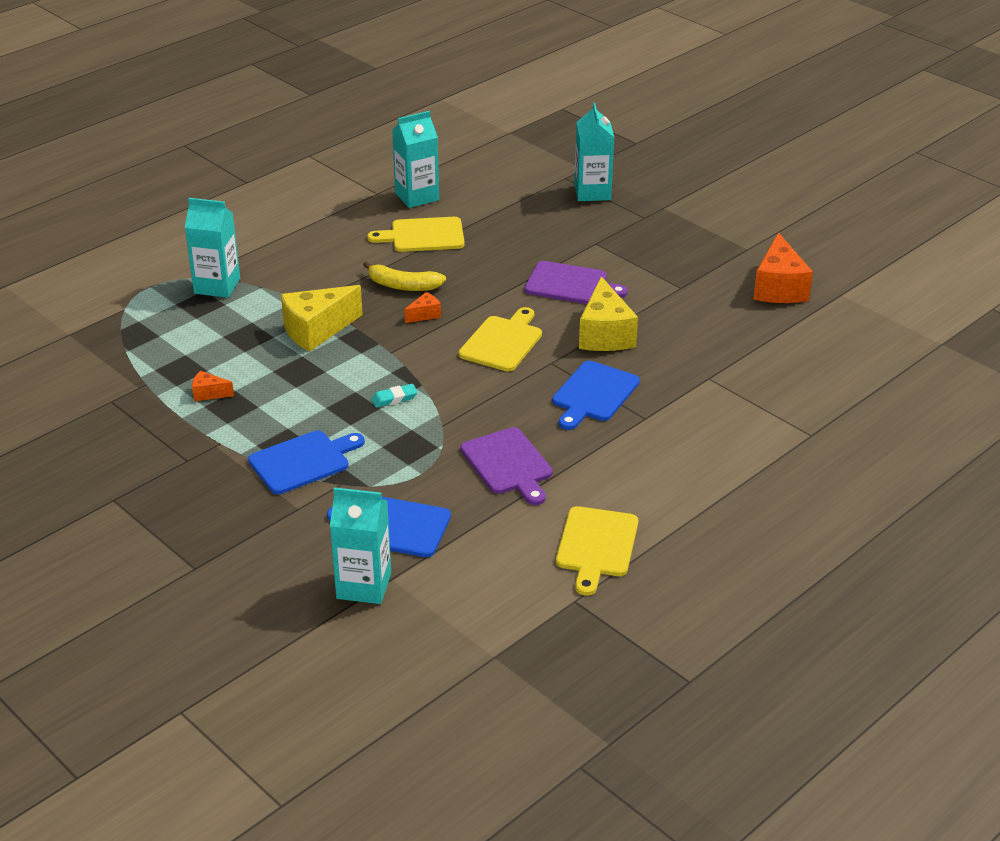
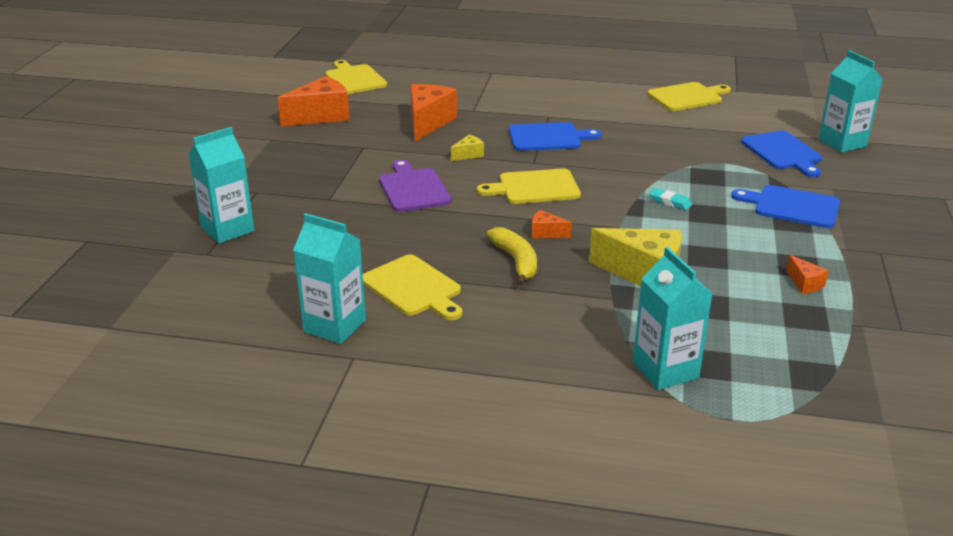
camera: 125 degrees left, 5 degrees down
purple cutting board [460,427,553,505] -> none
yellow cheese [579,276,638,351] -> yellow cheese [451,135,484,161], size x0.47
none -> yellow cutting board [325,60,387,94]
none -> orange cheese [410,84,457,141]

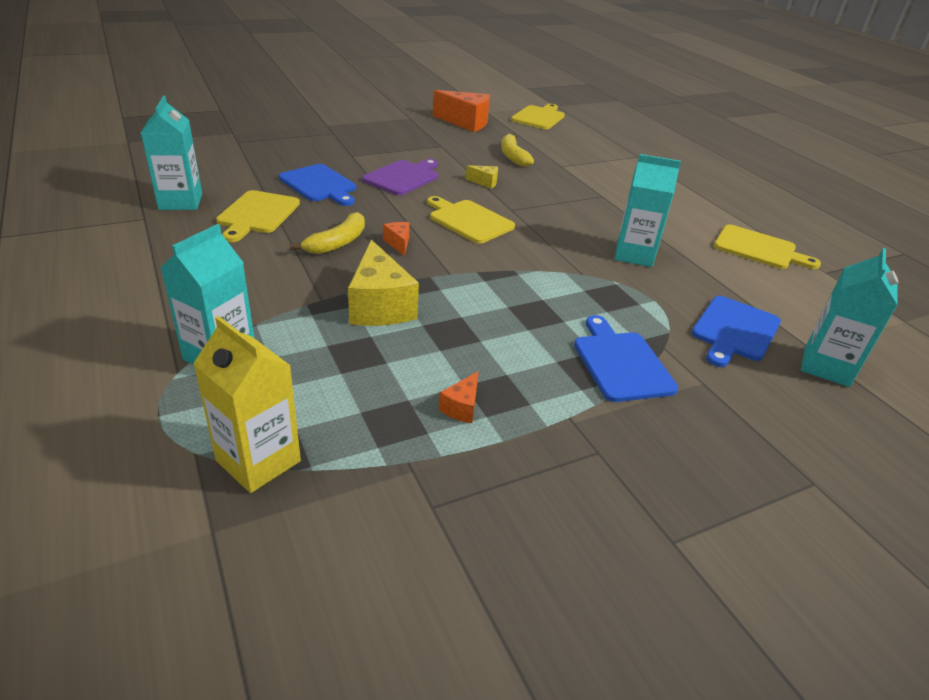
camera: 50 degrees right, 5 degrees up
turquoise carton [188,127,255,244] -> turquoise carton moved to [615,154,681,267]
orange cheese [410,84,457,141] -> yellow banana [501,134,534,166]
blue cutting board [509,122,602,151] -> blue cutting board moved to [279,164,356,206]
turquoise eraser [649,188,692,210] -> none
none -> yellow carton [193,316,301,493]

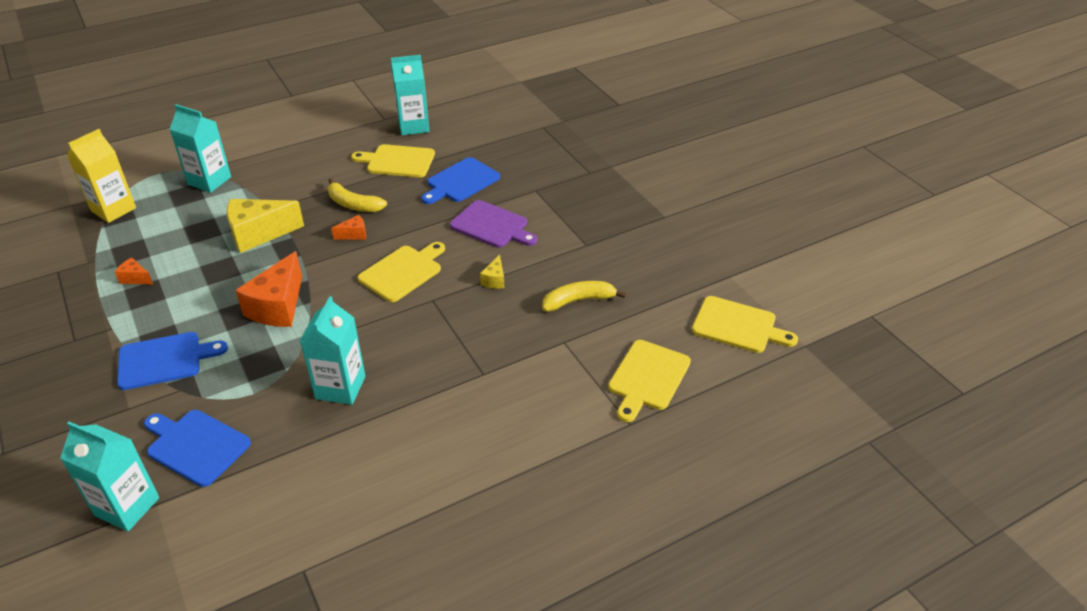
camera: 90 degrees right, 5 degrees up
orange cheese [433,90,490,132] -> orange cheese moved to [235,251,302,327]
yellow cutting board [714,224,821,269] -> yellow cutting board moved to [608,340,691,422]

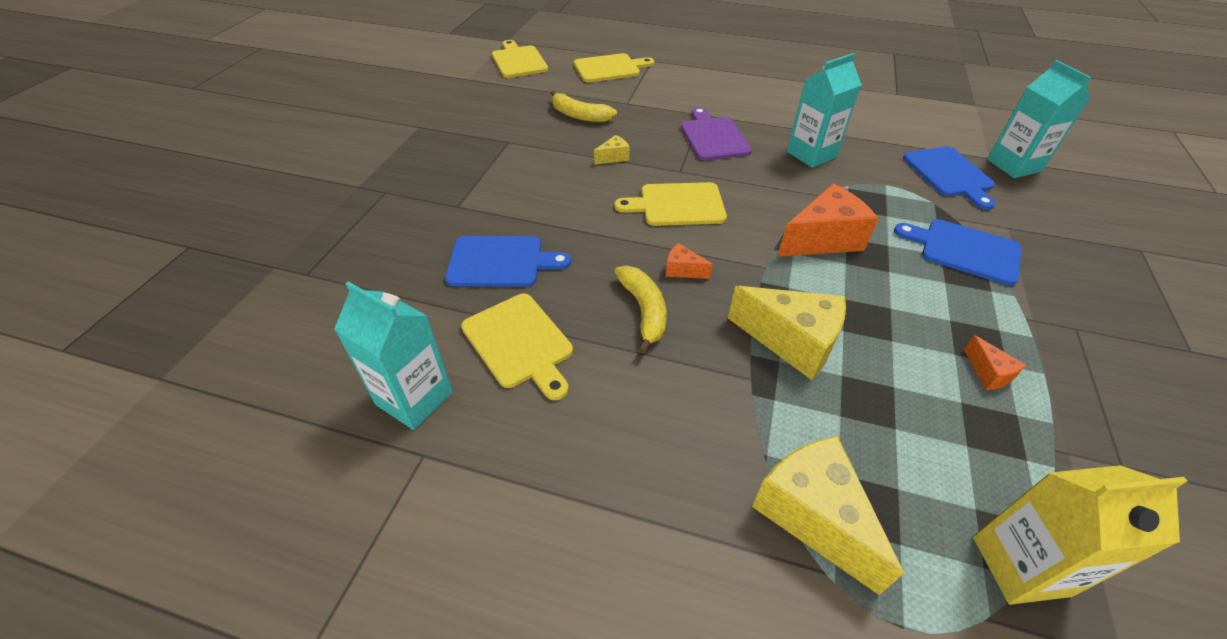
camera: 135 degrees left, 5 degrees up
turquoise carton [169,104,231,193] -> yellow cheese [752,436,904,595]
purple cutting board [450,200,537,248] -> purple cutting board moved to [681,107,752,160]

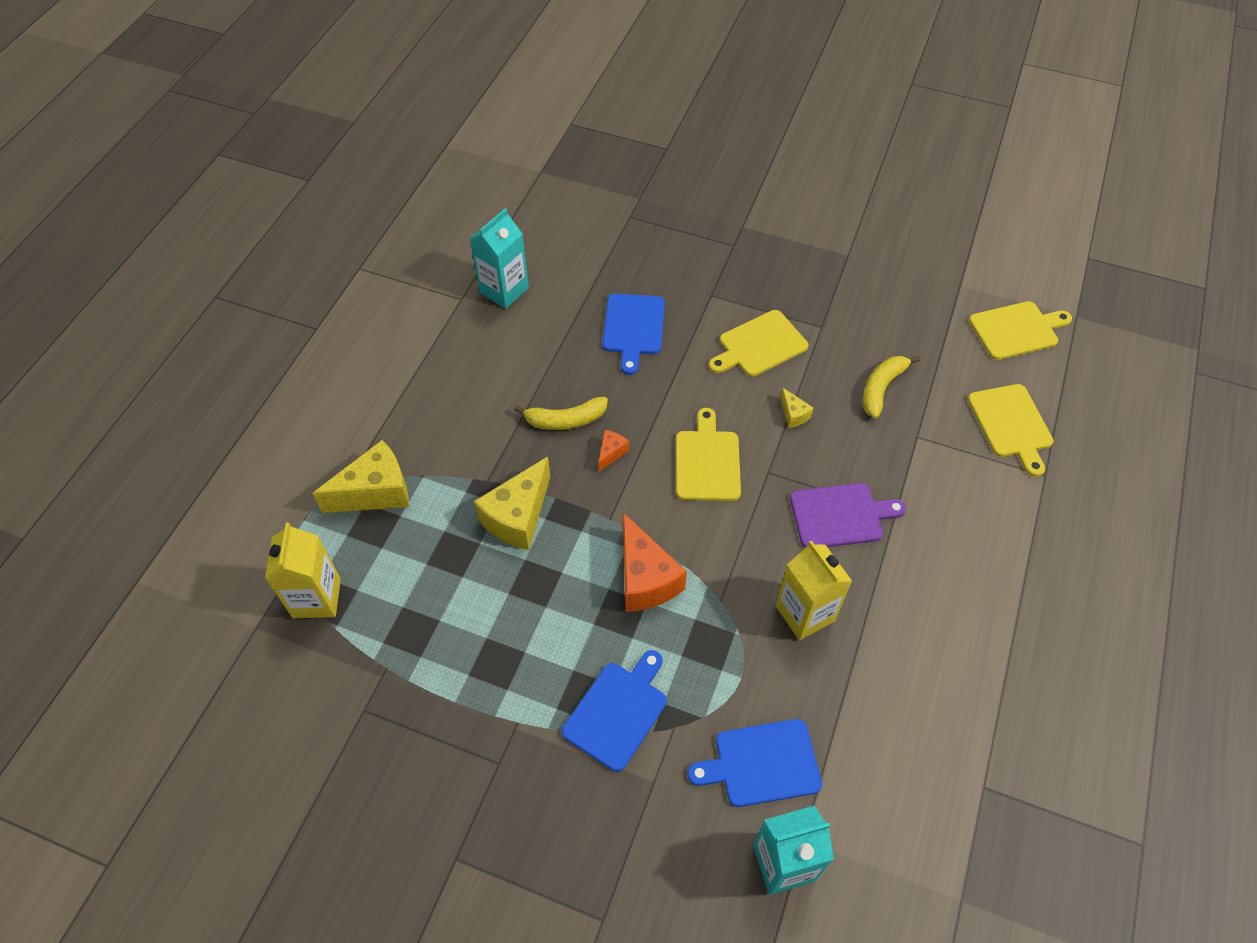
camera: 95 degrees right, 10 degrees up
yellow cutting board [461,294,573,400] -> yellow cutting board moved to [709,310,808,377]
turquoise carton [787,53,862,168] -> yellow carton [776,540,852,640]
orange cheese [964,335,1026,390] -> none

